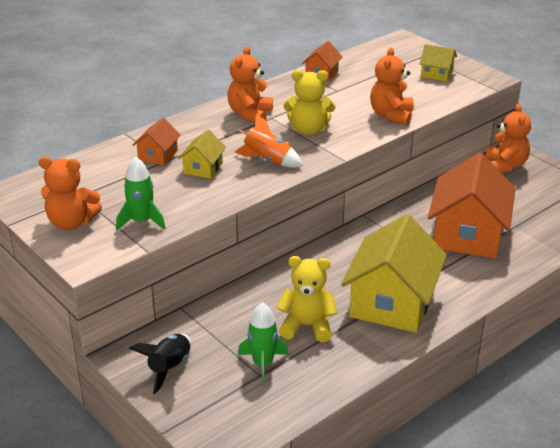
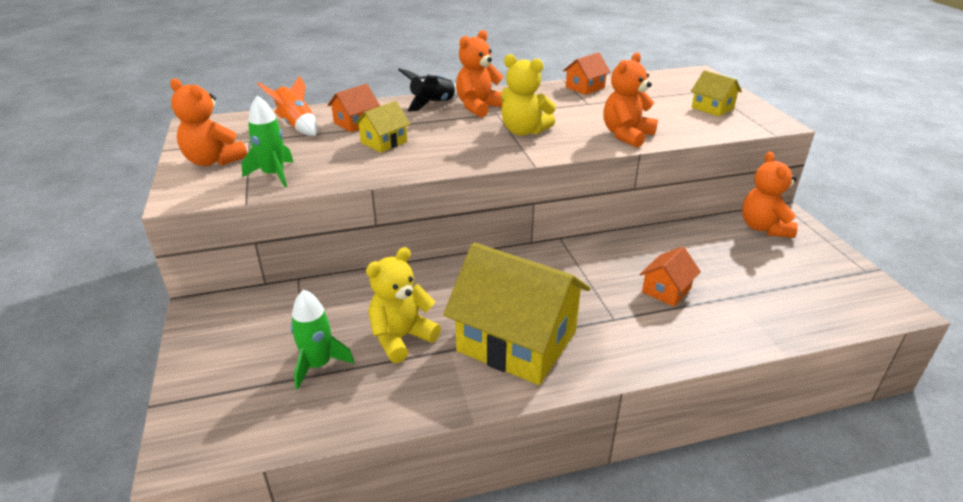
camera: 25 degrees right, 0 degrees up
black rocket [129,334,191,394] -> black rocket moved to [398,68,458,112]
orange rocket [235,114,303,168] -> orange rocket moved to [257,75,317,136]
yellow teddy bear [277,256,337,342] -> yellow teddy bear turned 75 degrees counterclockwise [366,247,441,363]
yellow house [341,214,447,333] -> yellow house turned 75 degrees clockwise [443,243,590,385]
orange house [428,153,516,258] -> orange house [640,246,701,306], size x0.46
orange teddy bear [486,104,531,173] -> orange teddy bear turned 150 degrees clockwise [742,152,798,238]

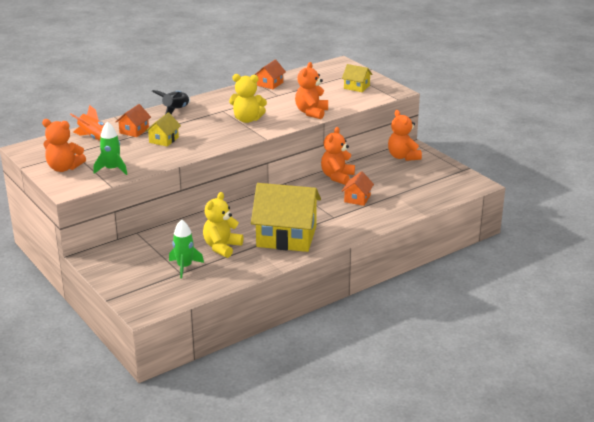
camera: 20 degrees left, 5 degrees down
orange teddy bear [456,30,504,118] -> orange teddy bear moved to [321,127,355,185]

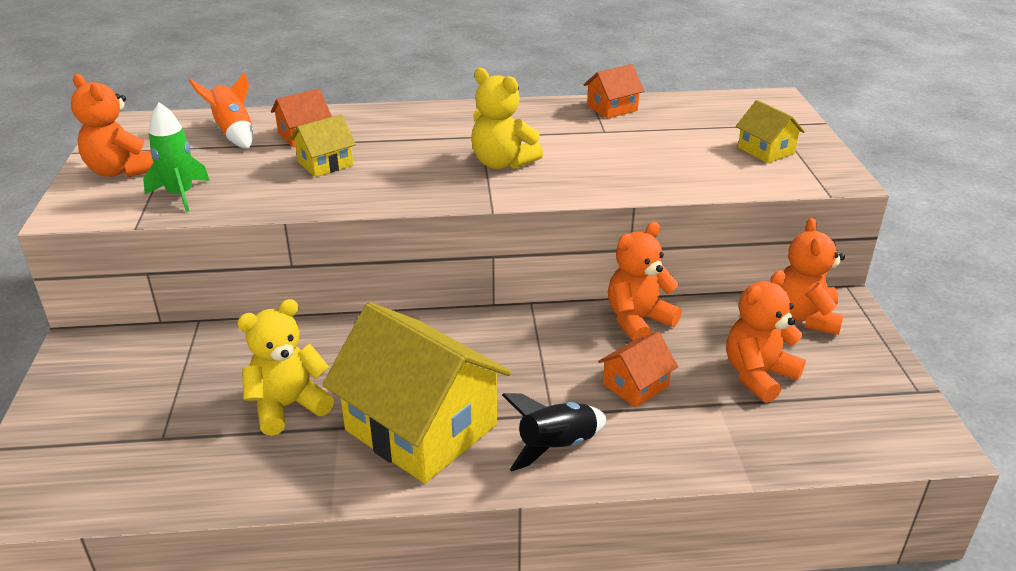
camera: 30 degrees right, 5 degrees up
black rocket [152,90,190,114] -> black rocket moved to [502,393,607,471]
green rocket [169,219,204,279] -> none
orange teddy bear [295,62,328,119] -> orange teddy bear moved to [726,270,806,403]

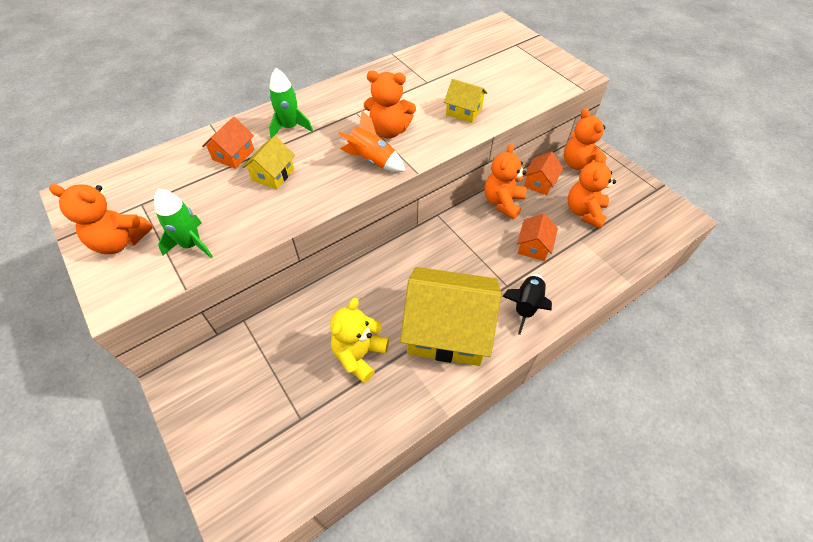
camera: 30 degrees left, 20 degrees up
orange rocket [188,73,253,149] -> orange rocket moved to [338,111,405,172]
yellow teddy bear [471,68,543,169] -> orange teddy bear [364,71,416,138]
orange house [583,64,644,119] -> orange house moved to [523,152,563,196]
yellow house [736,100,805,163] -> yellow house moved to [444,79,487,123]
none -> green rocket [269,68,313,138]

